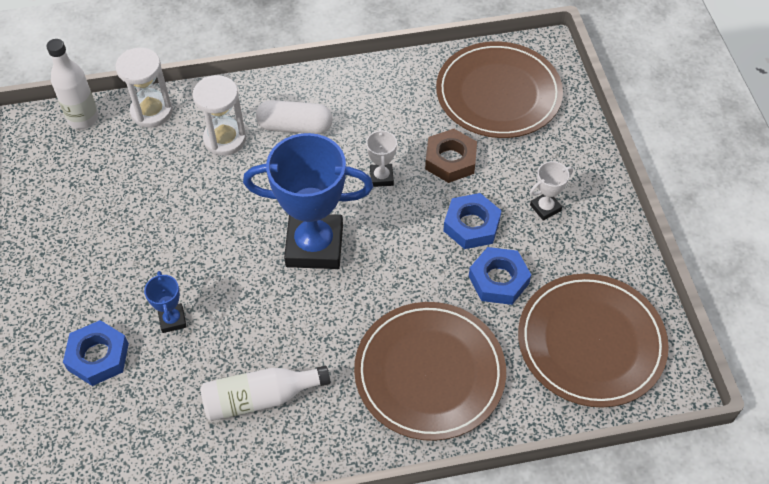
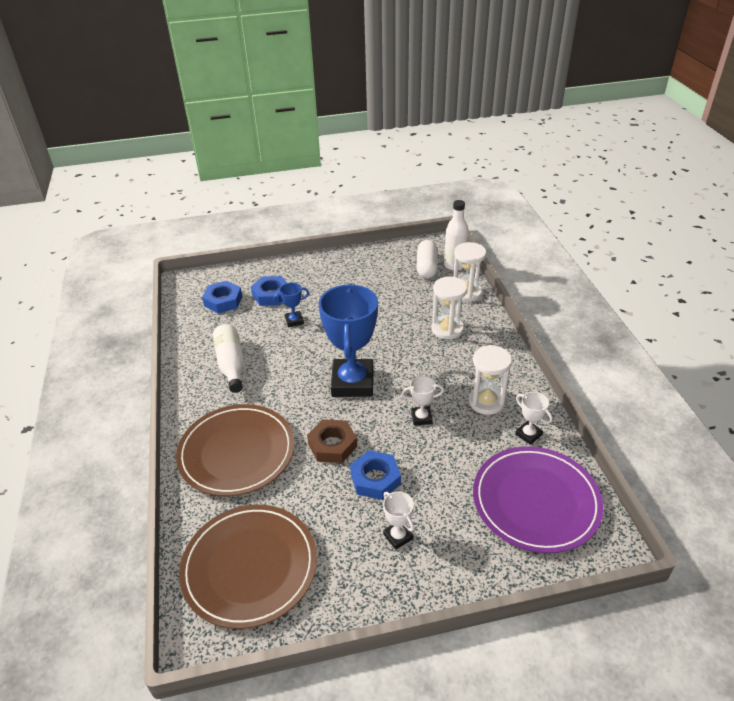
camera: 90 degrees right, 15 degrees down
white capsule [256,100,332,134] -> white capsule moved to [417,240,438,279]
brown nut [425,129,477,183] -> brown nut moved to [307,419,357,463]
brown plate [436,41,563,138] -> purple plate [473,446,603,553]
blue nut [469,247,531,305] -> blue nut moved to [202,281,242,313]
none -> white hourglass [469,345,512,415]
none -> white trophy [515,392,553,445]

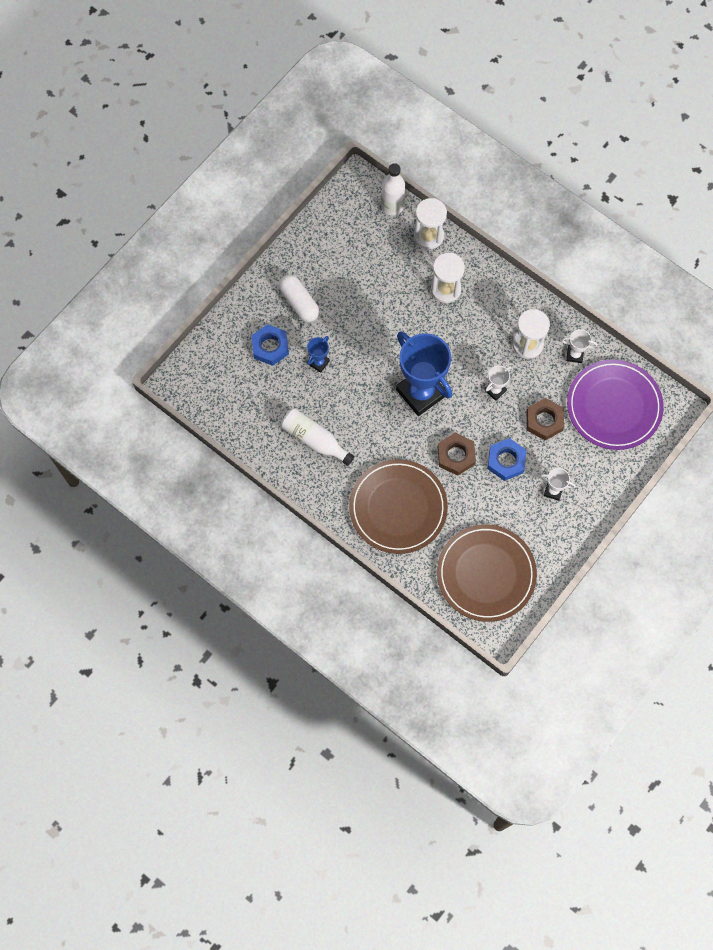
camera: 40 degrees left, 30 degrees up
blue nut [202,281,242,313] -> none
white capsule [417,240,438,279] -> white capsule moved to [279,275,320,322]
none -> brown nut [527,398,564,440]

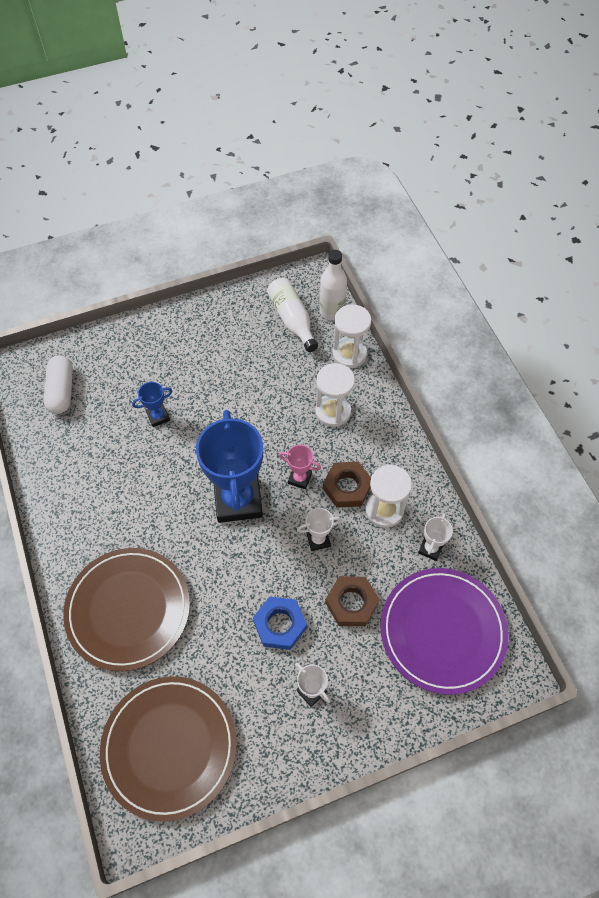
camera: 30 degrees right, 10 degrees down
blue nut [251,324,289,366] -> none
white capsule [279,275,320,322] -> white capsule moved to [44,355,73,414]
white bottle [281,408,354,466] -> white bottle moved to [267,278,318,352]
brown nut [437,433,476,476] -> brown nut moved to [323,462,371,508]
white trophy [562,329,597,363] -> white trophy turned 75 degrees clockwise [418,513,453,561]
none -> pink trophy [279,445,321,489]

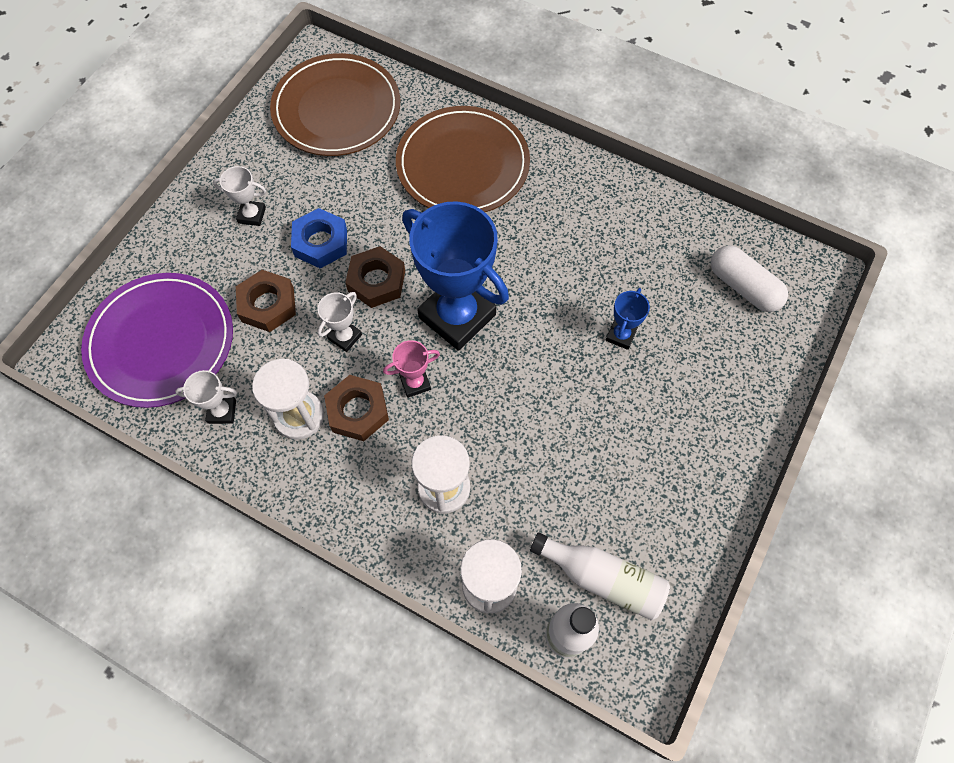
camera: 140 degrees right, 5 degrees up
white trophy [418,513,453,561] -> white trophy turned 75 degrees counterclockwise [175,370,237,424]
none -> brown nut [345,246,405,308]

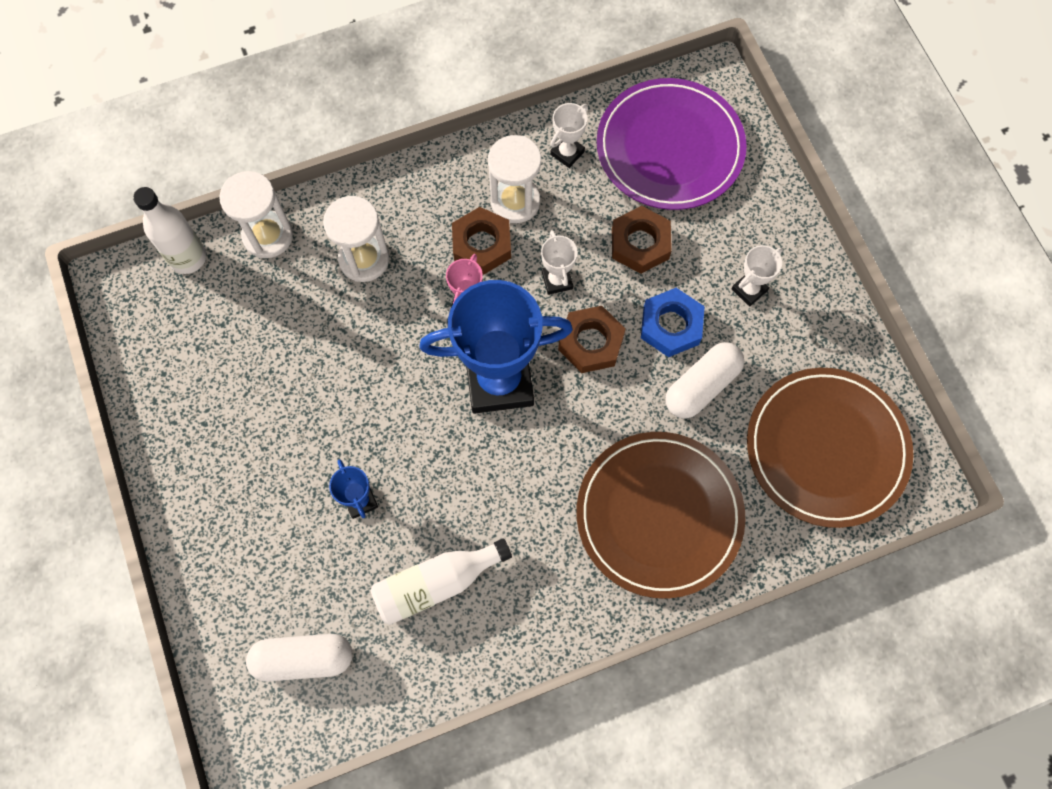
camera: 130 degrees right, 5 degrees up
white bottle [530,532,670,620] -> white bottle moved to [371,538,512,625]
none -> white capsule [666,342,744,419]

